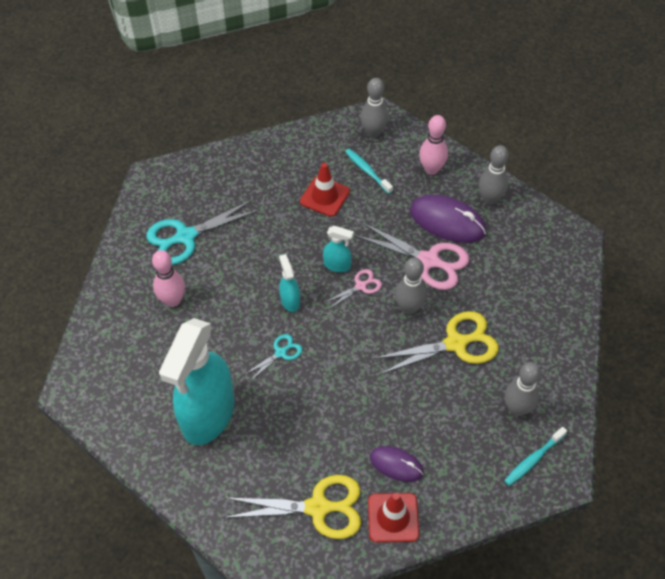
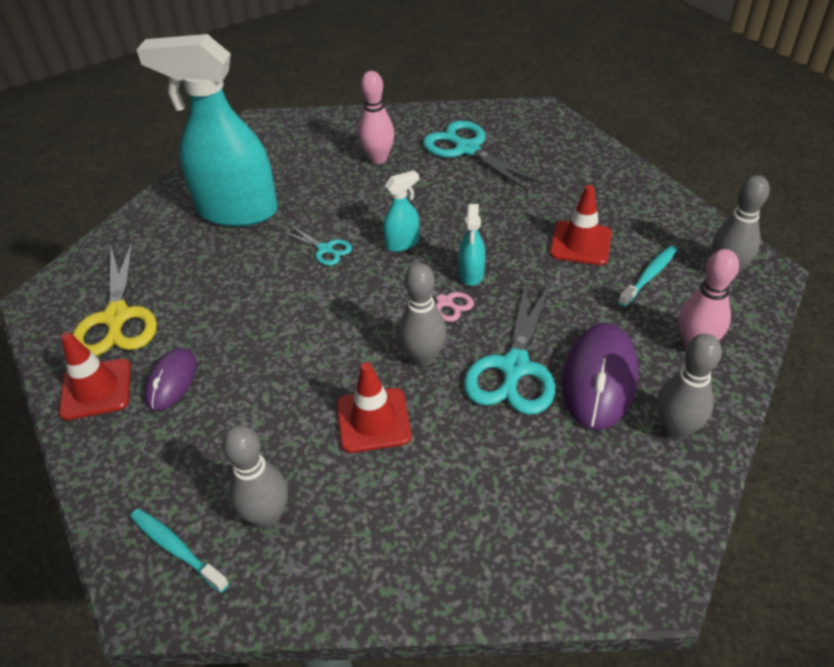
camera: 80 degrees right, 10 degrees down
pink scissors [354,223,469,290] -> turquoise scissors [464,282,555,415]
yellow scissors [373,311,499,375] -> red traffic cone [337,362,412,453]

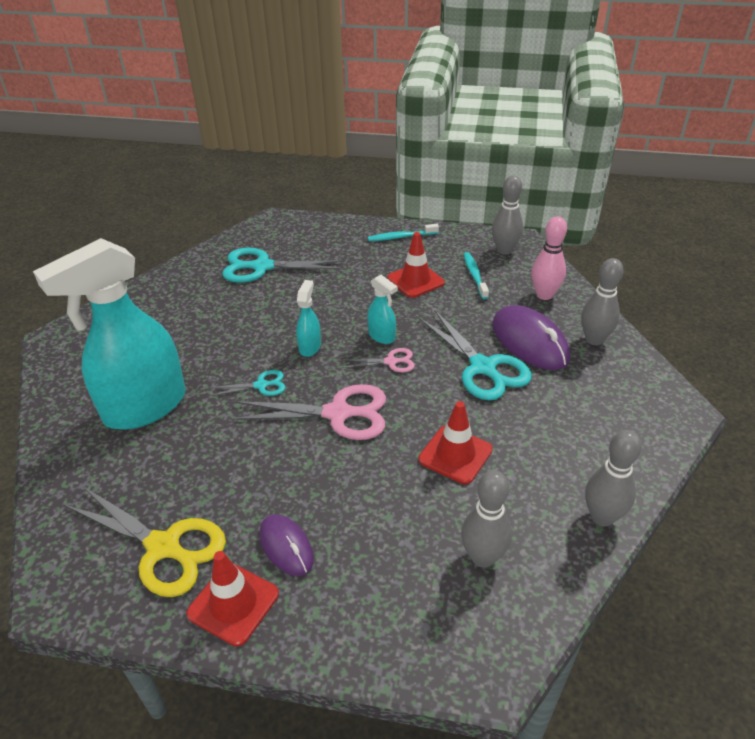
camera: 50 degrees left, 5 degrees down
turquoise toothbrush [130,509,229,593] -> turquoise toothbrush moved to [368,224,439,241]
pink bowling pin [358,71,395,164] -> none
grey bowling pin [398,263,446,366] -> grey bowling pin moved to [585,430,642,526]
none -> pink scissors [231,384,386,440]

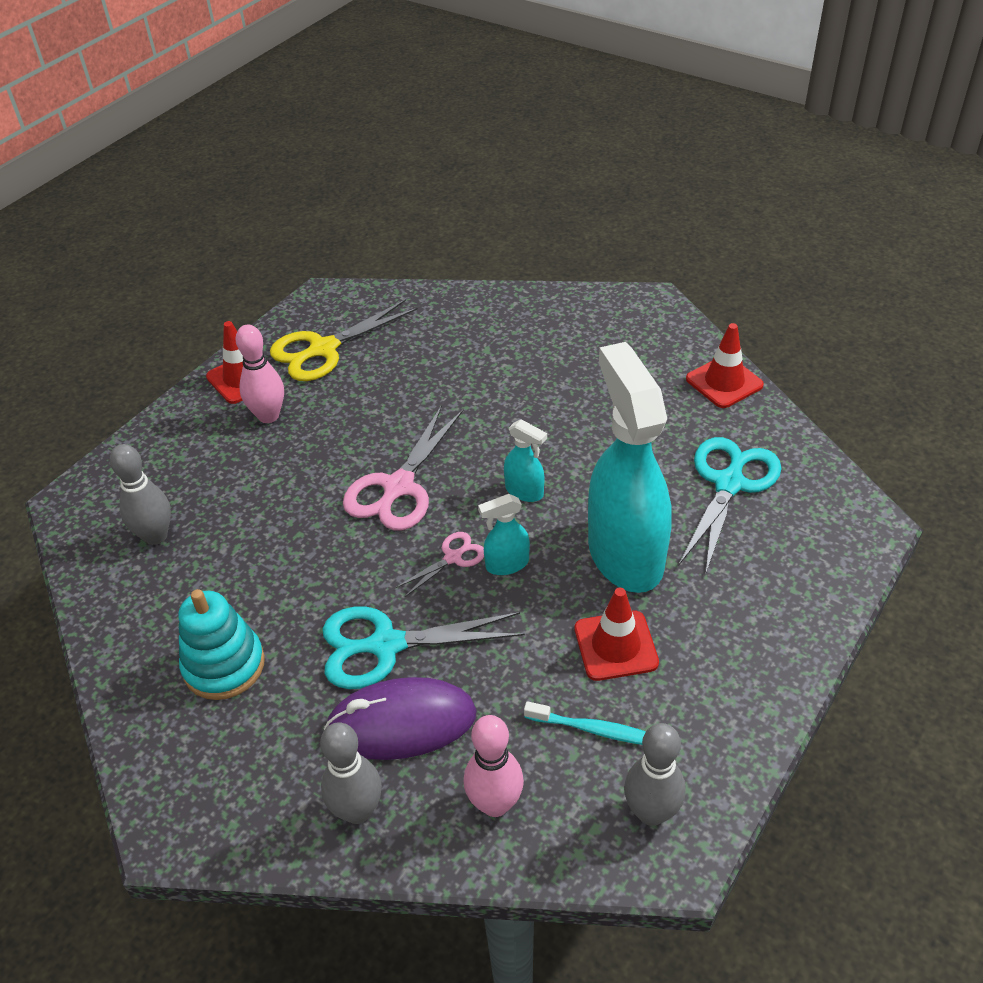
camera: 115 degrees right, 5 degrees up
turquoise spray bottle [33,238,185,430] -> turquoise spray bottle moved to [588,342,671,593]
turquoise scissors [209,370,286,396] -> none
purple mouse [260,514,314,576] -> pink bowling pin [235,325,284,423]
pink scissors [341,348,415,372] -> pink scissors turned 150 degrees counterclockwise [396,532,484,597]
turquoise toothbrush [368,224,439,241] -> none
red traffic cone [419,401,493,484] -> red traffic cone moved to [686,323,764,408]
grey bowling pin [585,430,642,526] -> none
none -> turquoise stacking toy [178,589,265,700]

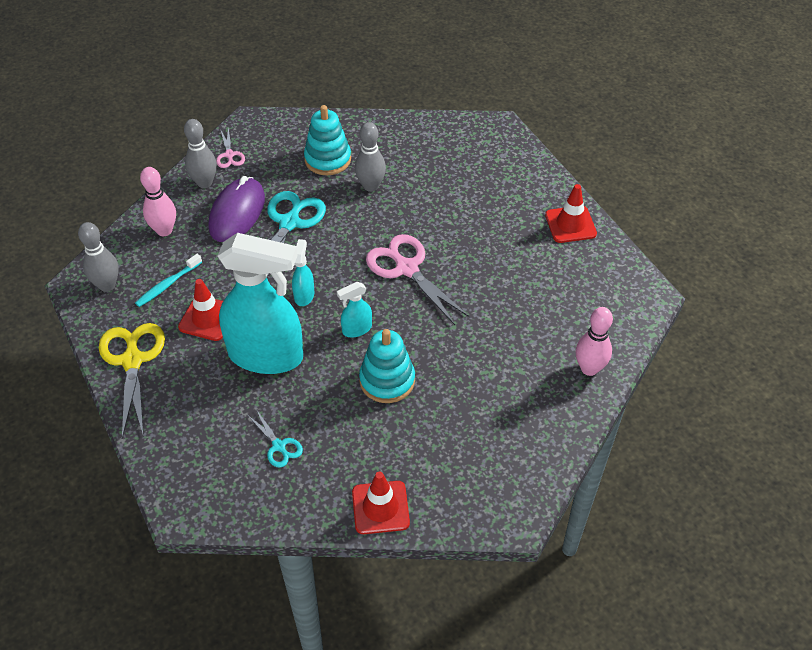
camera: 115 degrees right, 5 degrees up
grey bowling pin [110,444,171,545] -> grey bowling pin moved to [355,122,386,192]
pink bowling pin [235,325,284,423] -> pink bowling pin moved to [575,307,613,376]
yellow scissors [270,299,418,381] -> yellow scissors moved to [99,323,165,438]
pink scissors [396,532,484,597] -> pink scissors moved to [216,127,245,168]
turquoise scissors [679,437,782,575] -> turquoise scissors [248,410,303,468], size x0.51
none -> turquoise stacking toy [359,329,415,403]

